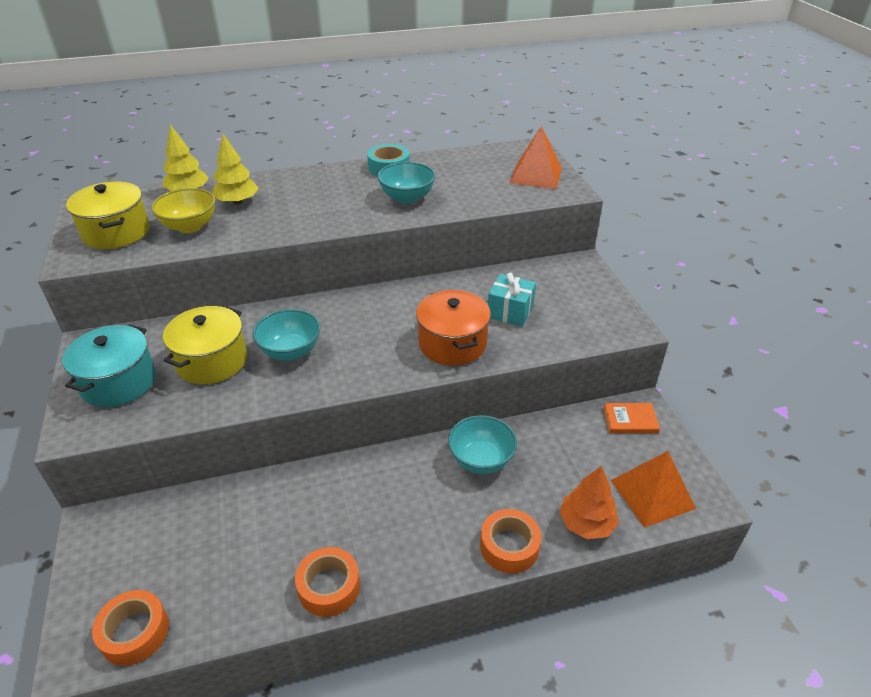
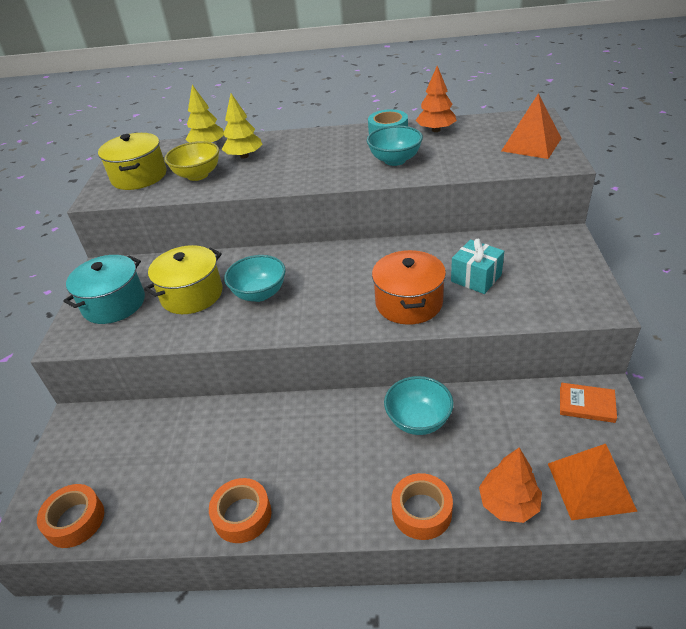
camera: 20 degrees right, 0 degrees up
none -> orange tree [415,66,457,132]

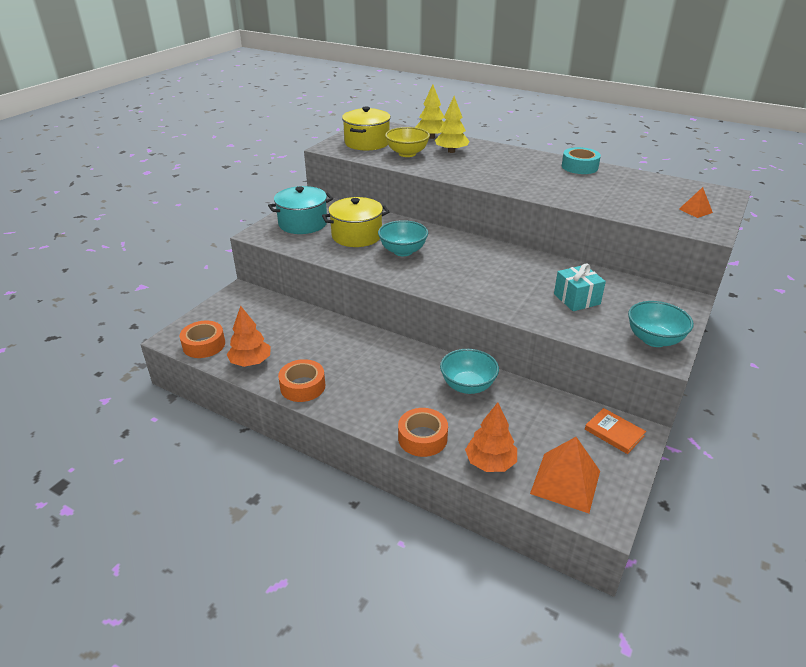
camera: 25 degrees right, 5 degrees down
turquoise bowl [367,125,423,166] -> turquoise bowl moved to [628,301,694,347]
orange pot [372,250,446,325] -> none
orange tree [415,66,457,132] -> orange tree moved to [226,306,271,367]
orange pyramid [501,93,562,159] -> orange pyramid [679,187,713,218], size x0.51

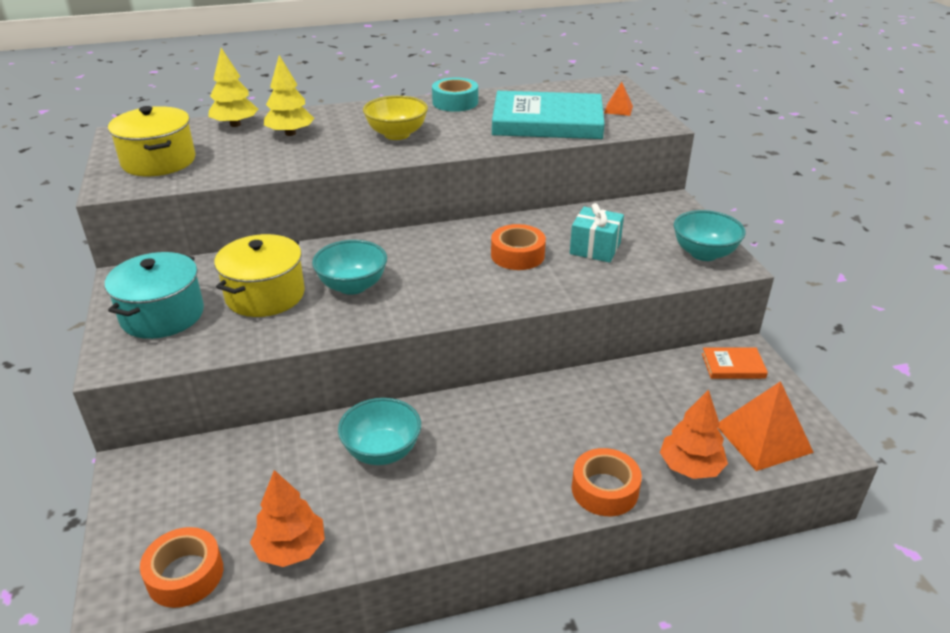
camera: 45 degrees left, 0 degrees up
orange tape [278,359,325,402] -> orange tape moved to [491,224,546,270]
yellow bowl [385,127,430,157] -> yellow bowl moved to [363,96,428,140]
turquoise bowl [440,349,499,394] -> turquoise bowl moved to [338,398,421,465]
none -> turquoise book [492,91,605,139]

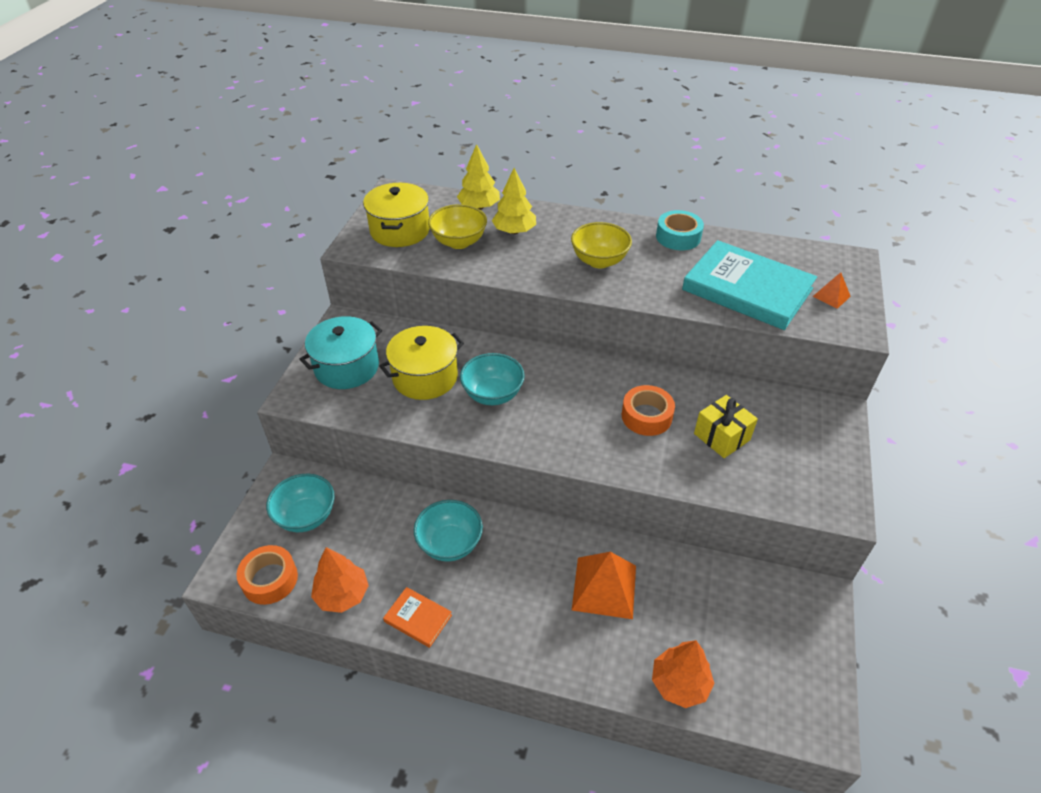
camera: 30 degrees right, 10 degrees up
turquoise gift [570,203,624,263] -> yellow gift [694,395,758,458]
orange tape [572,448,642,516] -> none
turquoise bowl [674,210,746,261] -> turquoise bowl moved to [266,474,335,532]
orange book [702,347,768,379] -> orange book moved to [383,587,452,648]
orange pyramid [718,381,814,471] -> orange pyramid moved to [572,552,636,619]
none -> yellow bowl [428,204,487,249]

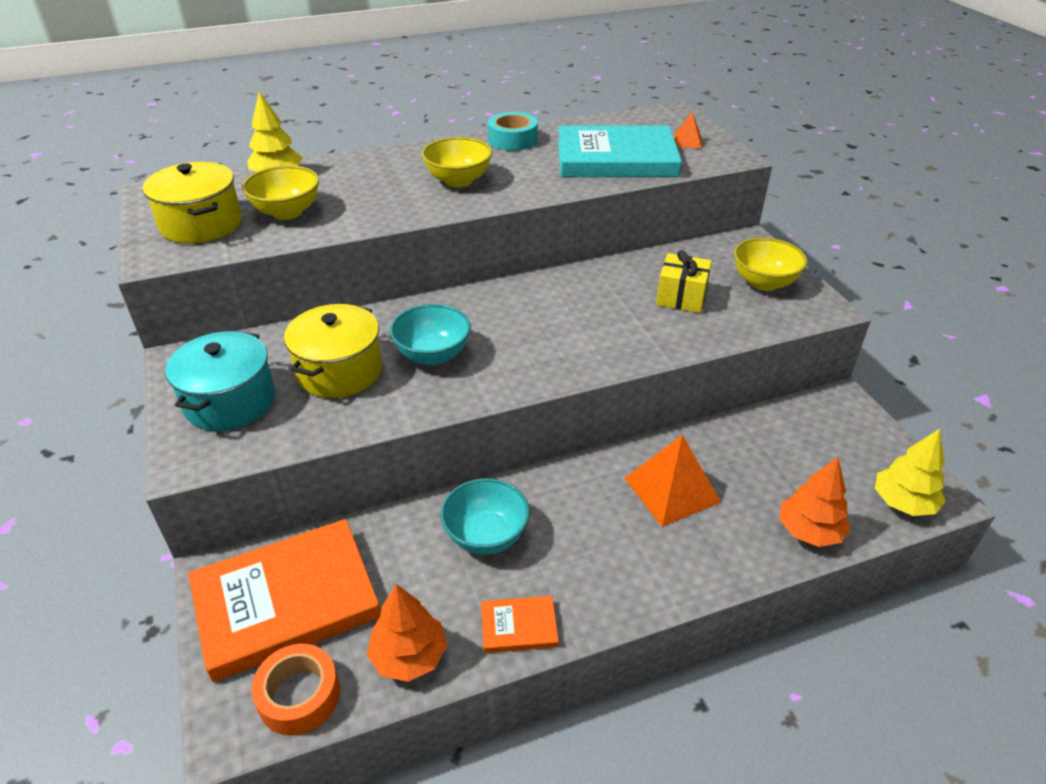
camera: 35 degrees left, 5 degrees down
turquoise bowl [266,474,335,532] -> orange book [188,519,381,682]
yellow tree [492,168,536,234] -> yellow tree moved to [875,429,946,516]
orange tape [622,385,675,436] -> none
none -> yellow bowl [734,238,808,291]

